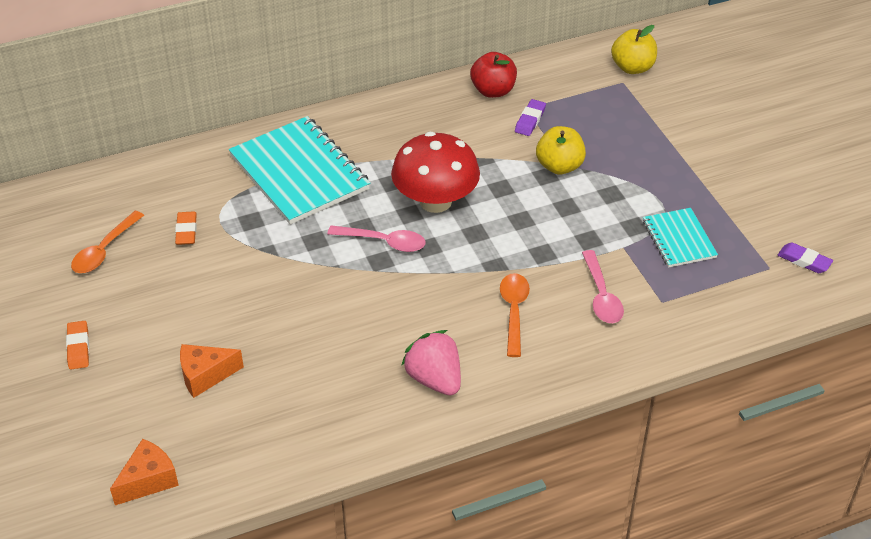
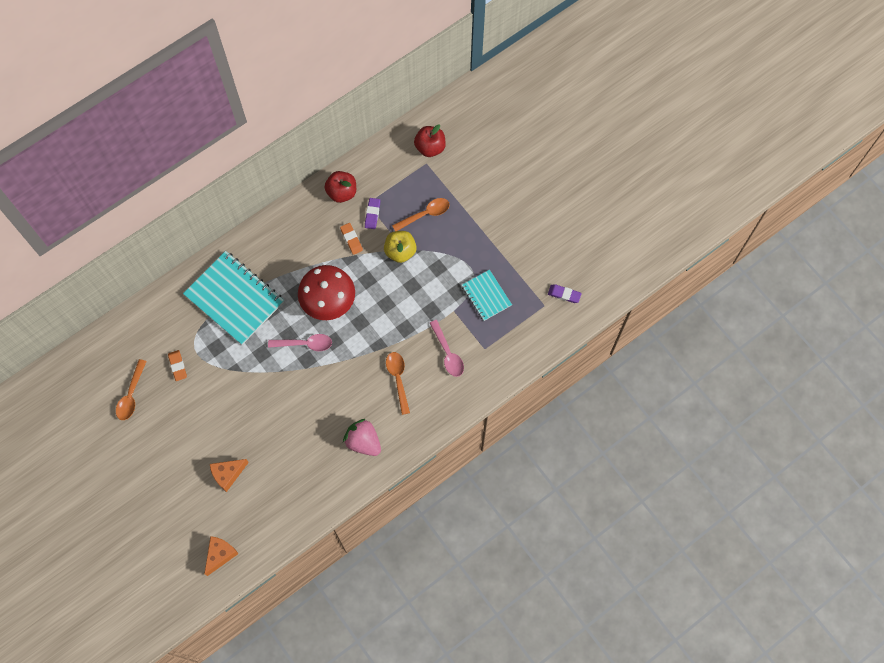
camera: 15 degrees left, 25 degrees up
orange eraser [66,321,89,369] -> orange eraser moved to [340,223,363,255]
yellow apple [611,25,657,74] -> red apple [414,124,446,157]
none -> orange spoon [392,198,450,231]

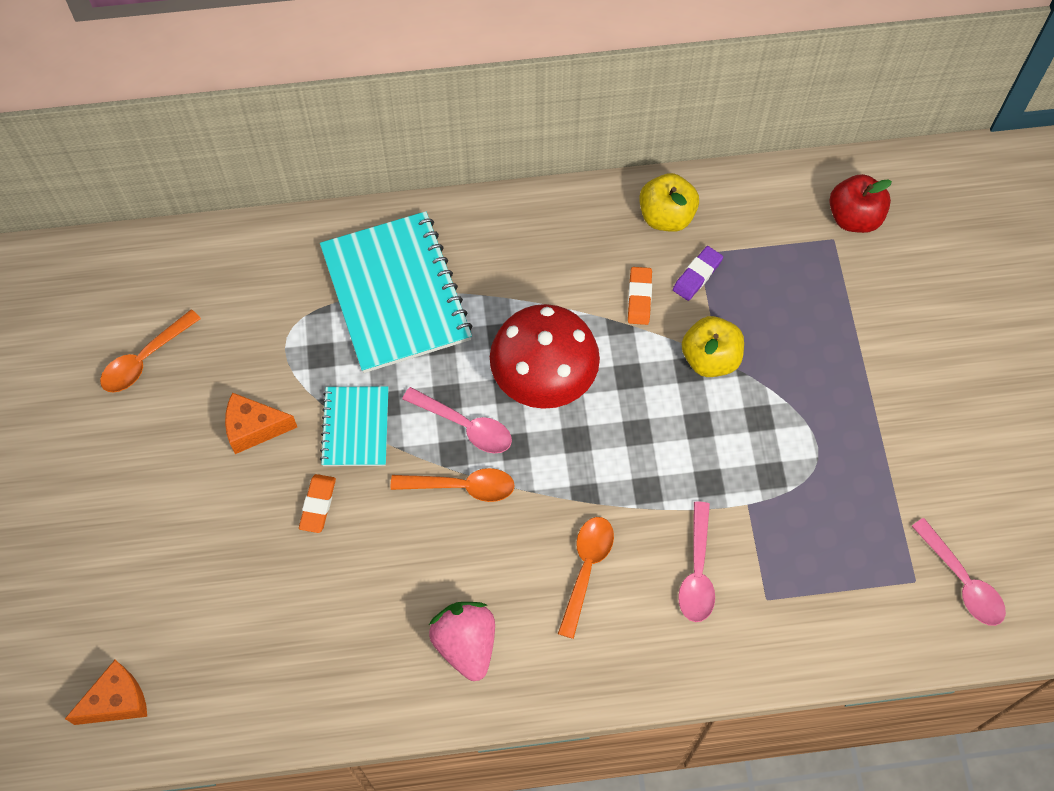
camera: 30 degrees right, 5 degrees down
orange eraser [168,350,187,381] -> orange eraser moved to [299,474,336,533]
orange cheese [210,459,249,492] -> orange cheese moved to [225,393,297,454]
red apple [324,171,356,203] -> yellow apple [639,173,699,232]
orange spoon [392,198,450,231] -> orange spoon moved to [391,468,515,502]
turquoise notebook [462,269,512,321] -> turquoise notebook moved to [320,386,389,466]
purple eraser [548,284,582,303] -> pink spoon [912,518,1006,626]

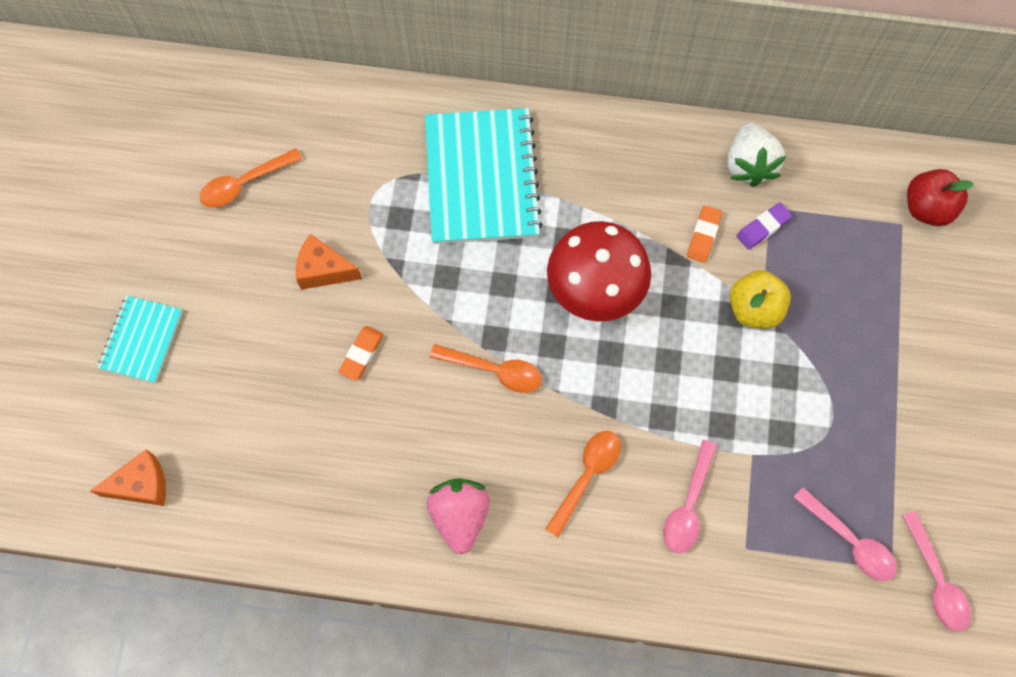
camera: 15 degrees right, 5 degrees up
turquoise notebook [320,386,389,466] -> turquoise notebook moved to [98,295,183,383]
pink spoon [402,387,512,453] -> pink spoon moved to [793,487,897,581]
yellow apple [639,173,699,232] -> white strawberry [727,123,786,187]

